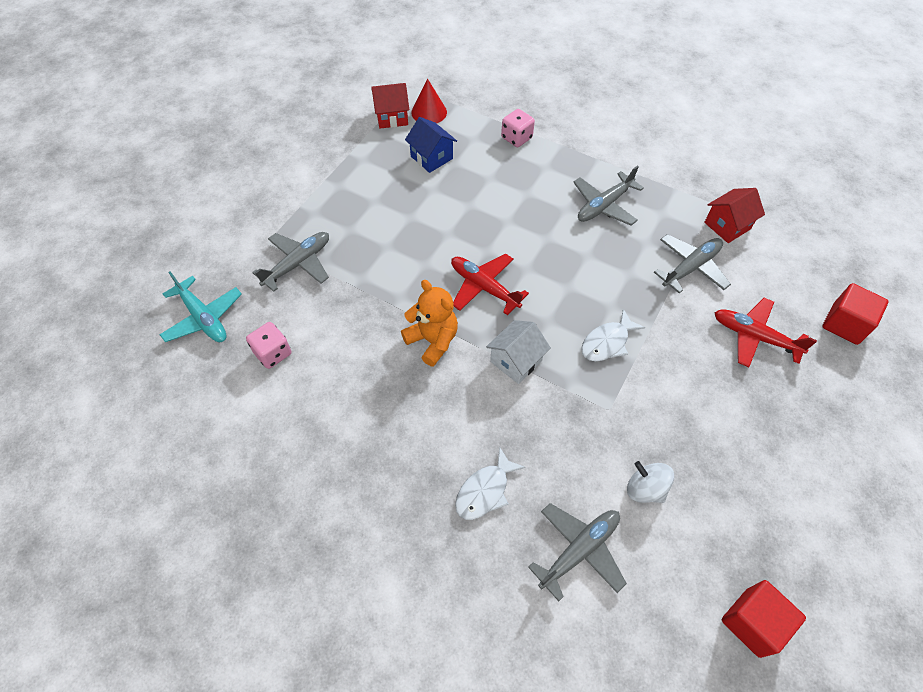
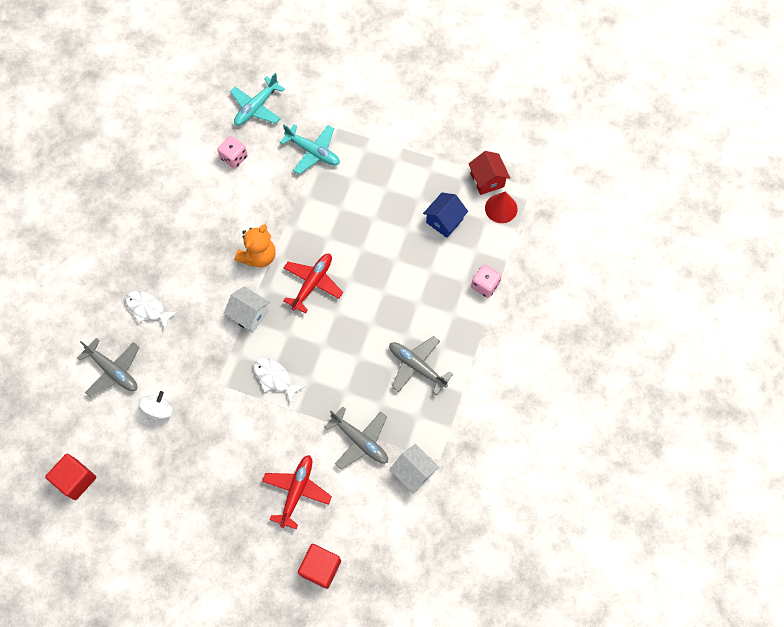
camera: 80 degrees right, 10 degrees up
grey plane [252,232,329,292] -> turquoise plane [280,124,340,175]
red house [704,188,765,243] -> white house [389,444,439,494]

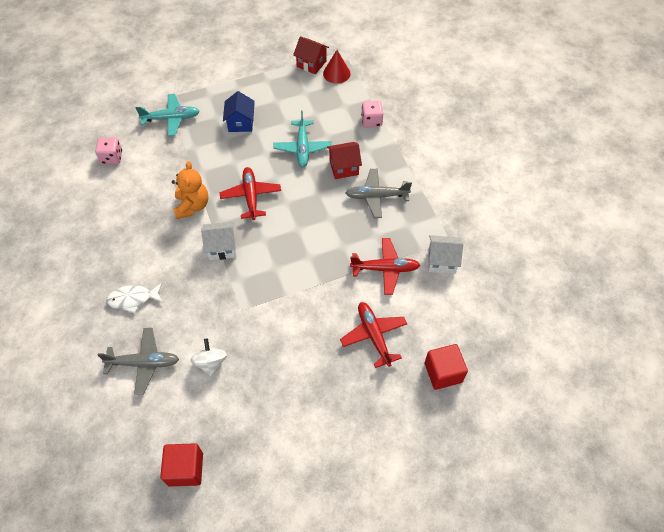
camera: 40 degrees left, 10 degrees down
turquoise plane [230,73,285,126] -> turquoise plane moved to [274,110,332,167]
white fish [254,358,306,404] -> none
grey plane [325,406,388,470] -> red plane [350,238,420,295]
blue house [423,192,468,238] -> blue house moved to [223,91,255,132]
none -> red house [327,142,362,179]

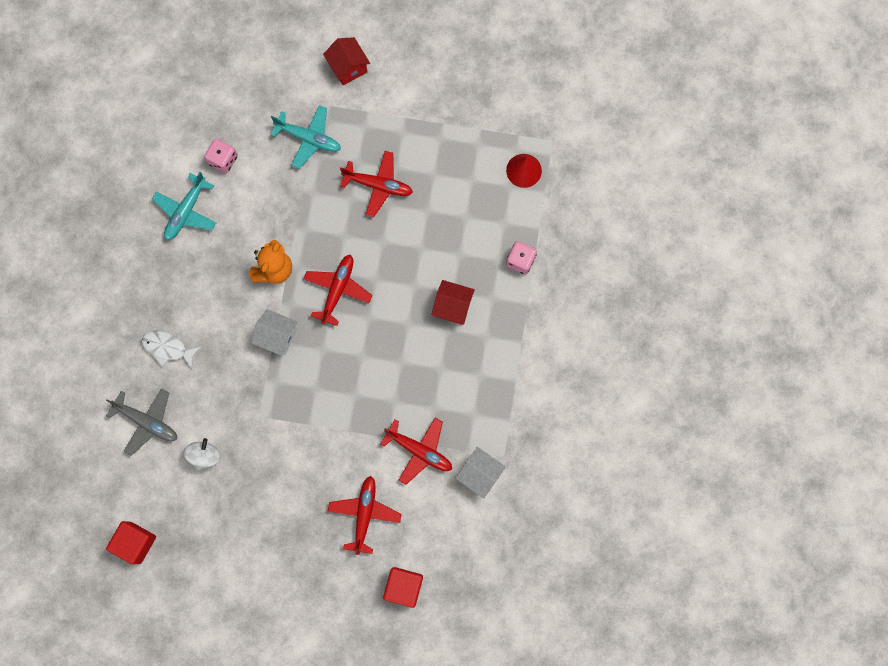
camera: 30 degrees right, 20 degrees up
blue house [223,91,255,132] -> red plane [340,151,413,217]
turquoise plane [274,110,332,167] -> turquoise plane moved to [152,172,216,240]
red house [293,36,329,74] -> red house moved to [323,37,370,85]
grey plane [346,169,412,218] -> none

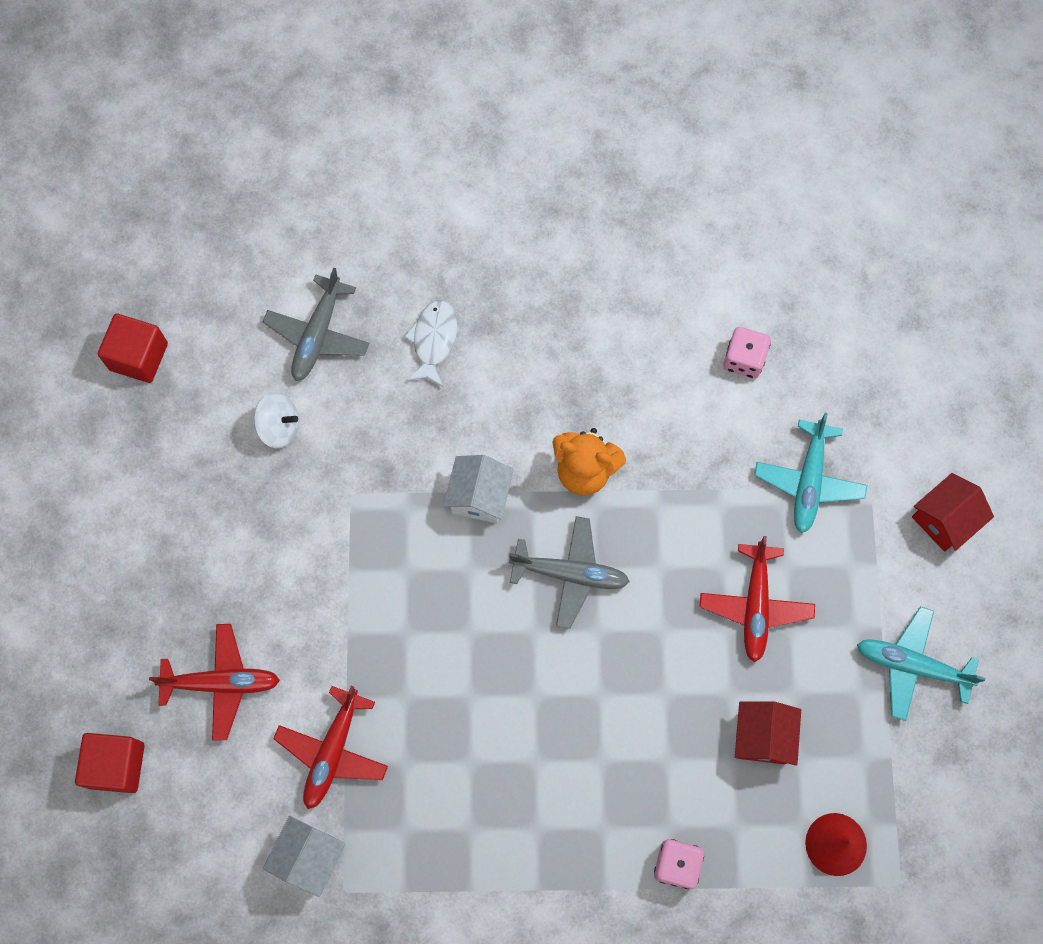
camera: 80 degrees right, 5 degrees down
turquoise plane [152,172,216,240] -> turquoise plane moved to [857,606,986,721]
red plane [303,255,372,326] -> grey plane [509,516,630,629]
red house [431,280,475,325] -> red house moved to [735,701,801,765]

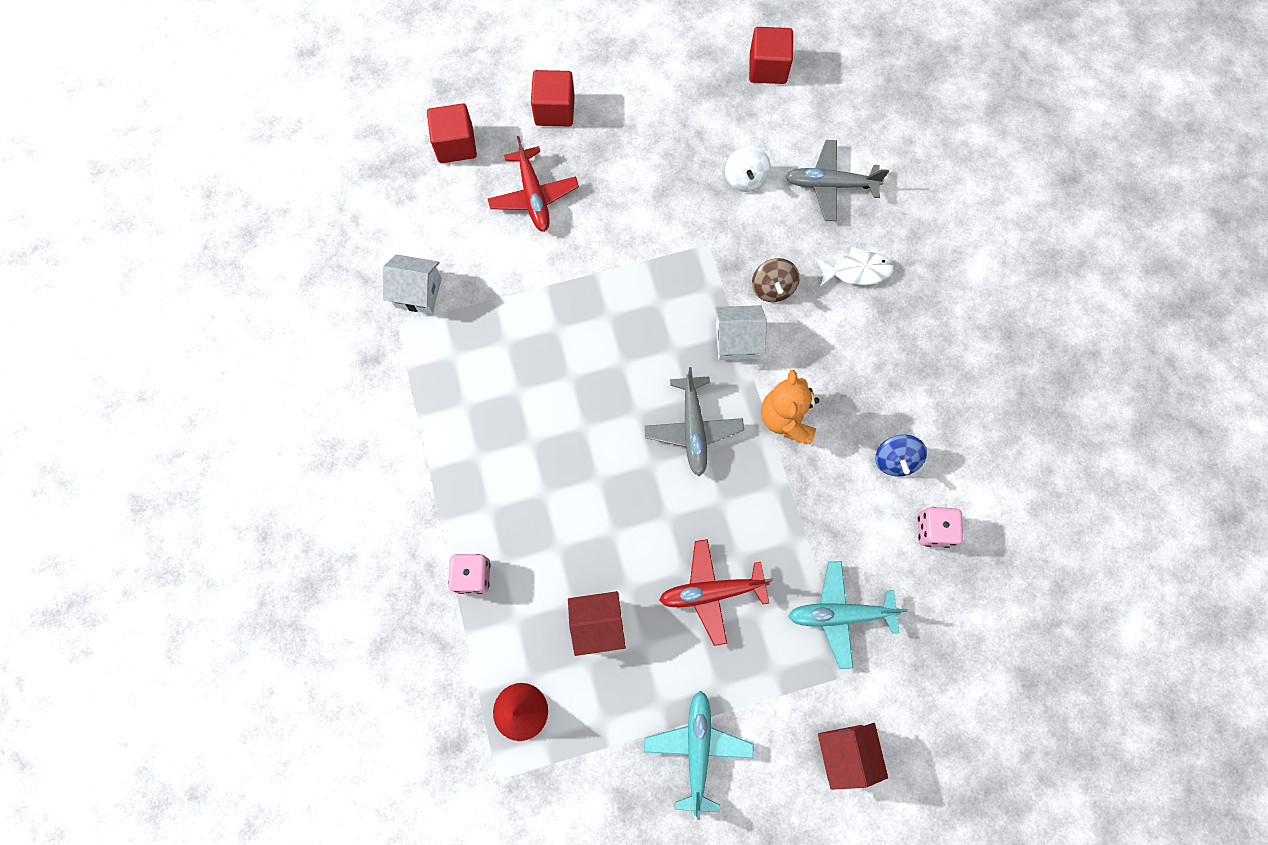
camera: 75 degrees right, 0 degrees up
red plane [273,686,388,809] -> none
red house [912,473,994,552] -> red house turned 45 degrees clockwise [818,723,888,790]
none -> red cube [531,70,575,127]
none -> brown spinning top [752,258,800,302]
none -> blue spinning top [875,434,927,477]

